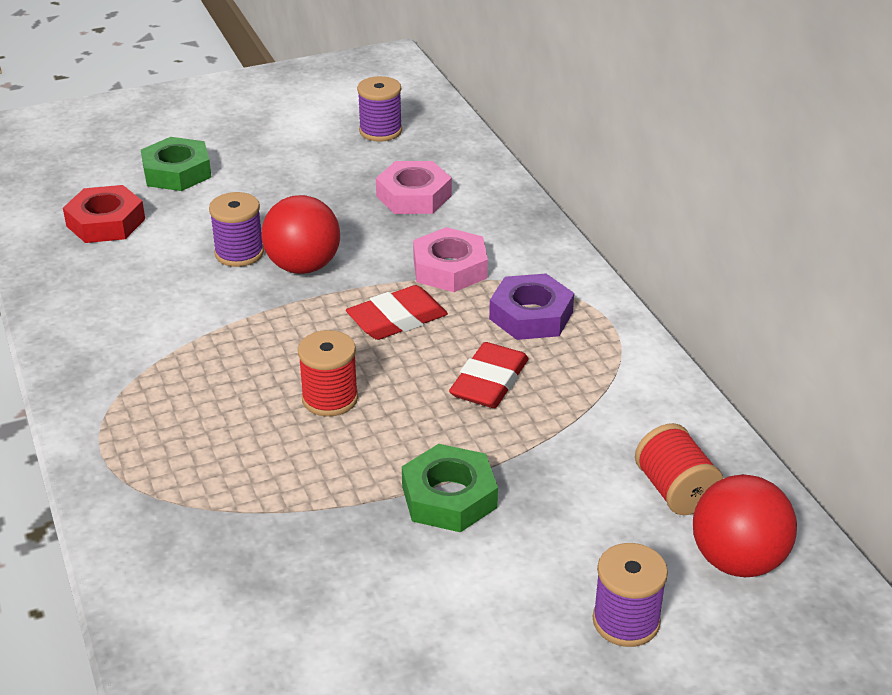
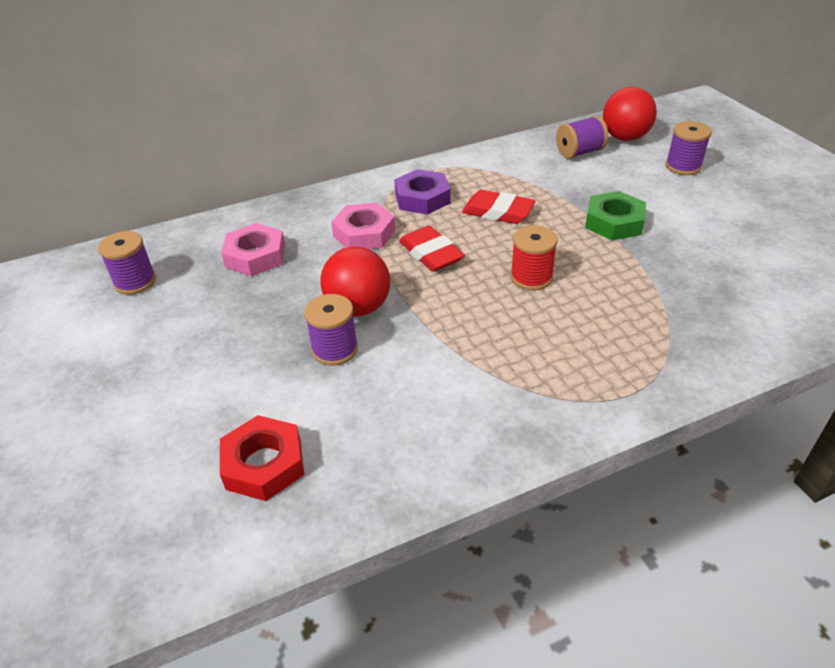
camera: 90 degrees left, 5 degrees up
green nut [141,137,211,191] -> none
red spool [635,423,723,515] -> purple spool [556,116,608,159]

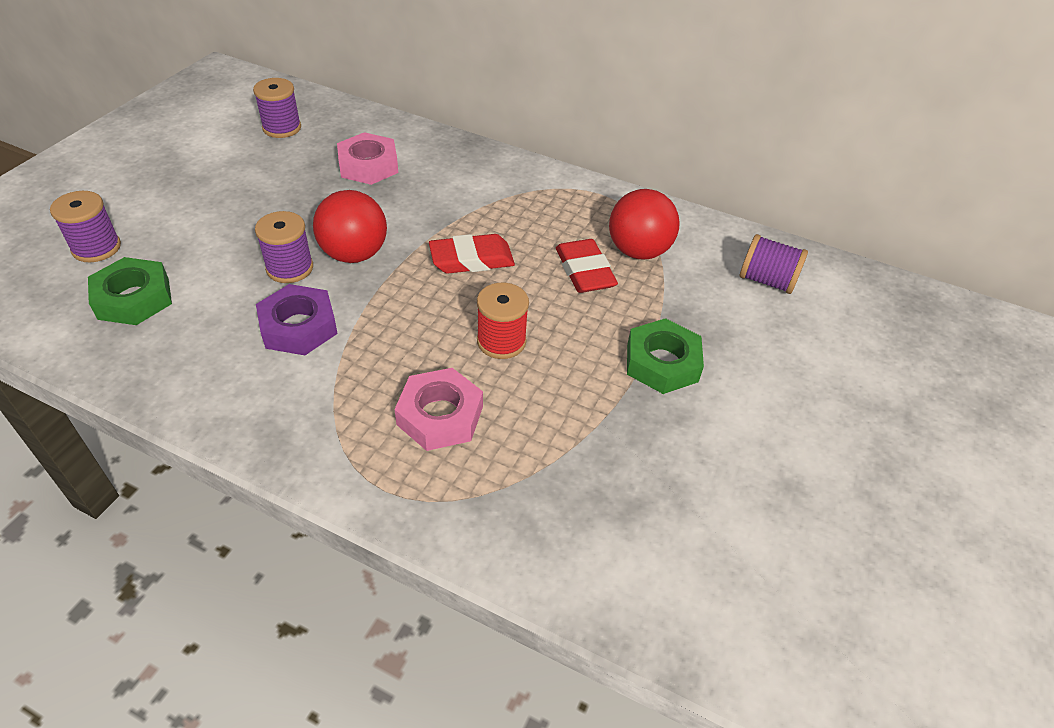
camera: 45 degrees right, 5 degrees up
red nut [220,415,304,501] -> green nut [88,257,172,325]
pink nut [331,203,396,249] -> pink nut moved to [394,368,483,451]
purple nut [394,169,450,215] -> purple nut moved to [256,284,338,355]
red eraser [399,226,465,272] -> red eraser turned 60 degrees clockwise [429,234,515,274]
red ball [603,87,657,141] -> red ball moved to [609,189,680,259]
purple spool [666,121,712,175] -> purple spool moved to [50,191,121,262]

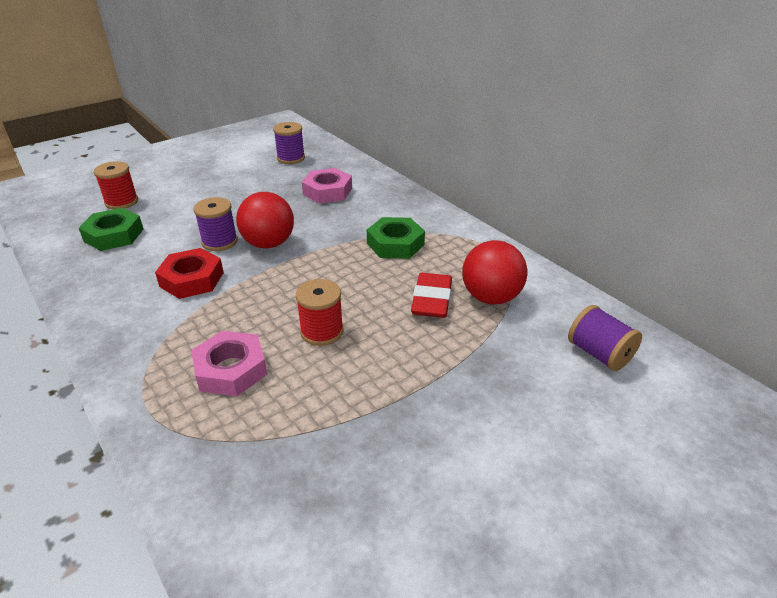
camera: 30 degrees right, 10 degrees down
purple spool [50,191,121,262] -> red spool [94,161,138,209]
purple nut [256,284,338,355] -> red nut [155,248,224,299]
red eraser [429,234,515,274] -> none
green nut [627,318,704,394] -> green nut moved to [367,217,425,259]

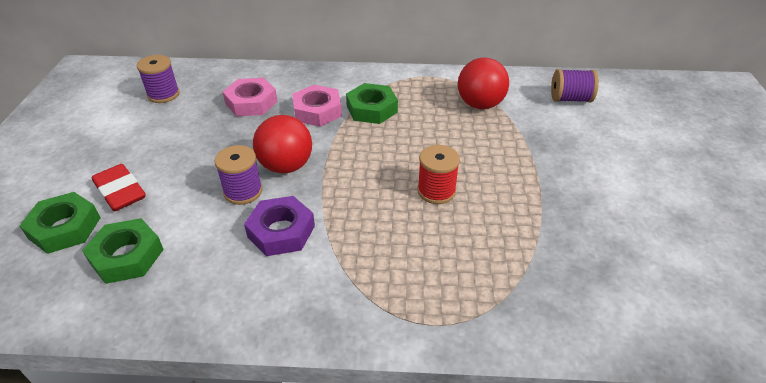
camera: 50 degrees left, 5 degrees up
red spool [94,161,138,209] -> green nut [20,192,101,254]
red nut [155,248,224,299] -> purple nut [244,196,315,256]
pink nut [191,331,267,396] -> pink nut moved to [292,85,342,127]
red eraser [411,273,452,318] -> red eraser moved to [92,164,146,211]

